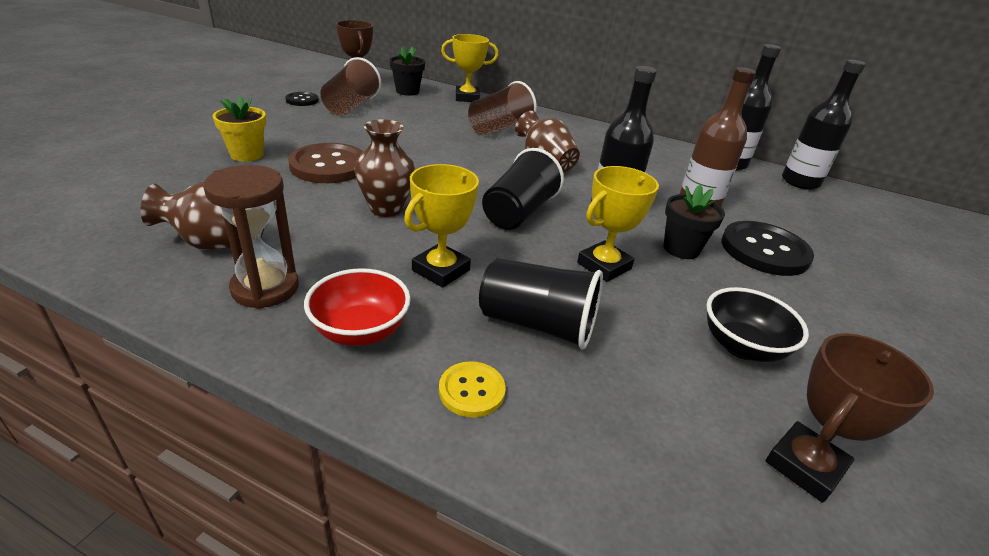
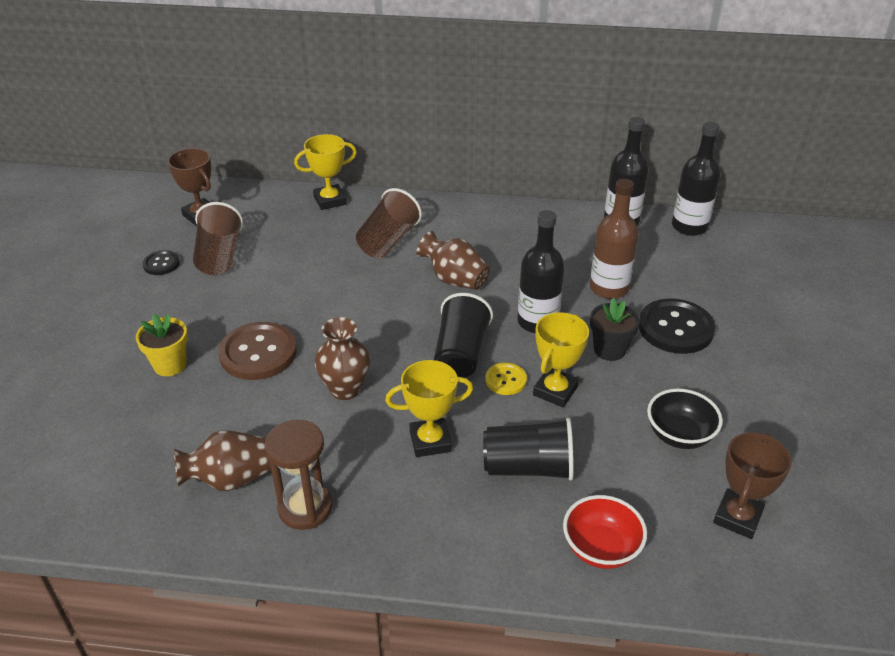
camera: 15 degrees left, 5 degrees up
red bowl [304,268,411,346] -> red bowl moved to [563,495,647,569]
black flower pot [390,46,425,96] -> none
yellow trophy [404,164,479,288] -> yellow trophy turned 60 degrees clockwise [385,360,473,457]
yellow button [439,361,506,418] -> yellow button moved to [485,363,527,395]

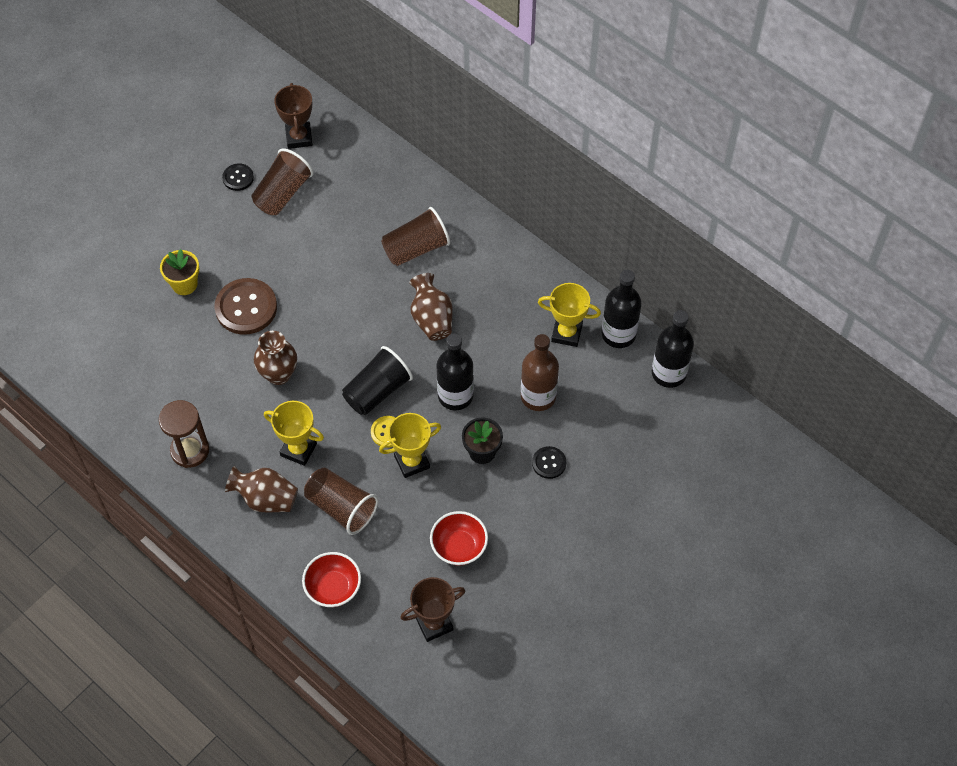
camera: 35 degrees right, 20 degrees up
brown vase [174,430,271,491] -> brown vase moved to [225,466,298,512]
yellow trophy [294,134,357,210] -> yellow trophy moved to [538,283,601,347]
black cup [483,418,574,481] -> brown cup [304,467,378,535]
black button [639,299,715,354] -> black button [532,446,566,479], size x0.52
black bowl [647,389,723,449] -> red bowl [430,511,488,566]

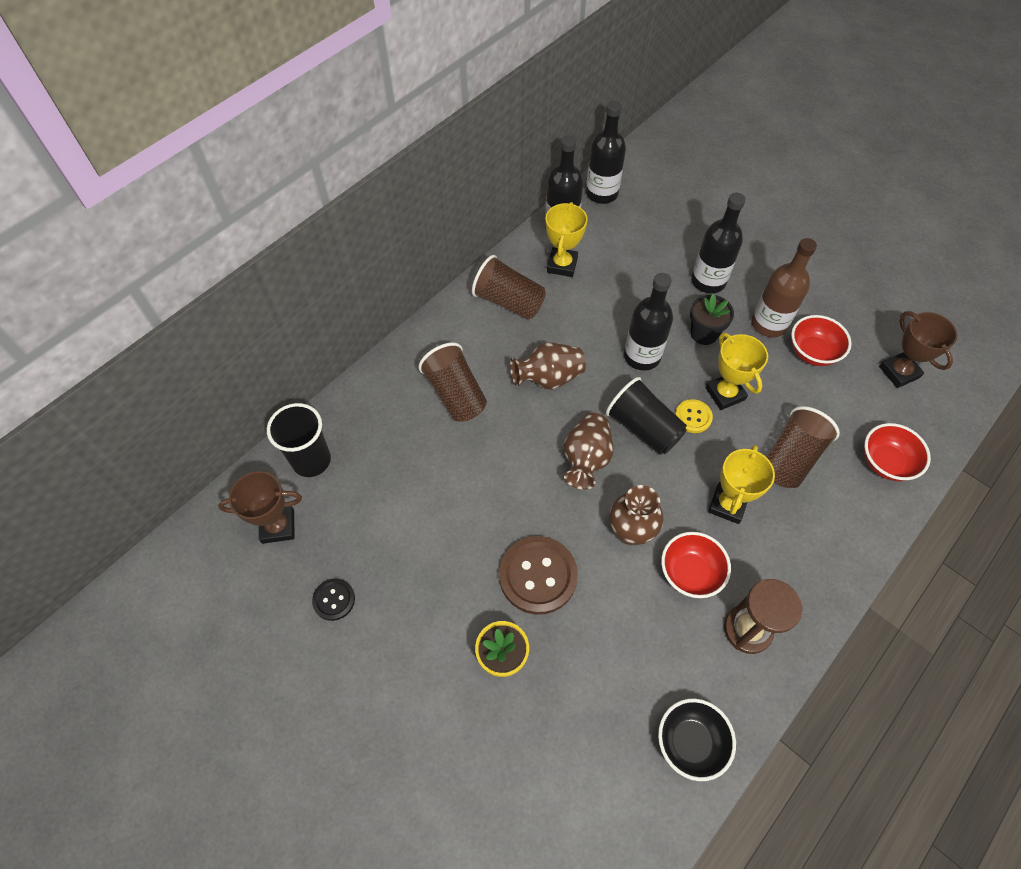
camera: 90 degrees left, 0 degrees up
brown vase [225,466,298,512] -> brown vase moved to [564,413,613,490]
brown cup [251,149,313,215] -> brown cup moved to [472,255,546,320]
brown bottle [521,334,559,411] -> brown bottle moved to [751,238,817,337]
black button [532,446,566,479] -> black bottle [691,192,746,293]
none -> black cup [267,403,331,477]
none -> black bowl [658,698,736,781]
none -> red bowl [661,532,731,598]

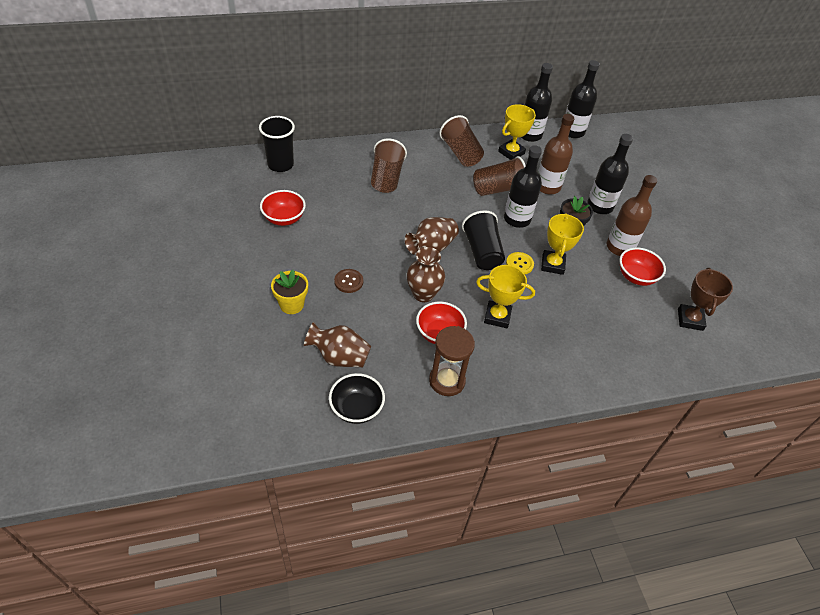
camera: 30 degrees right, 10 degrees down
brown trophy [218,471,302,544] -> none
black button [312,578,355,621] -> none
brown button [499,536,578,615] -> brown button [334,269,363,293], size x0.52
brown vase [510,343,586,389] -> brown vase moved to [304,322,371,367]
yellow trophy [708,445,775,524] -> yellow trophy turned 45 degrees clockwise [476,265,535,328]
brown cup [767,406,840,488] -> brown cup moved to [473,156,526,196]
red bowl [864,423,931,481] -> red bowl moved to [260,190,306,226]
none -> brown bottle [538,114,575,195]

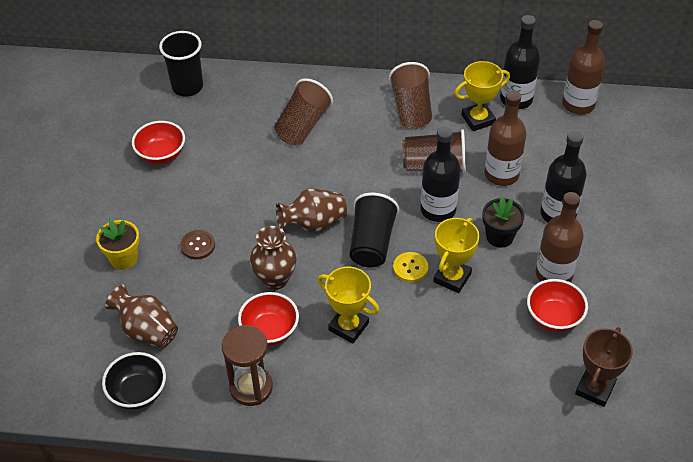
camera: 25 degrees right, 0 degrees up
black bottle [565,60,600,138] -> brown bottle [562,20,605,114]

